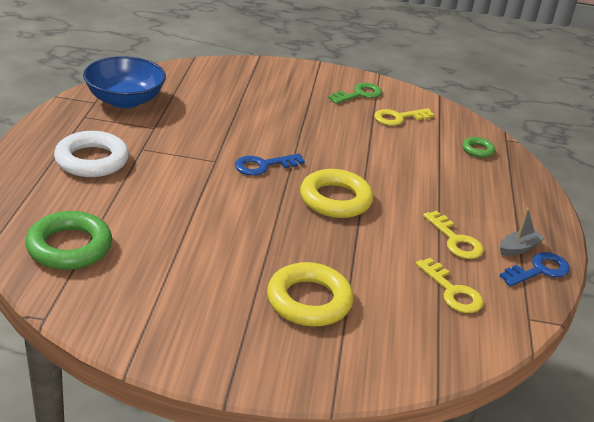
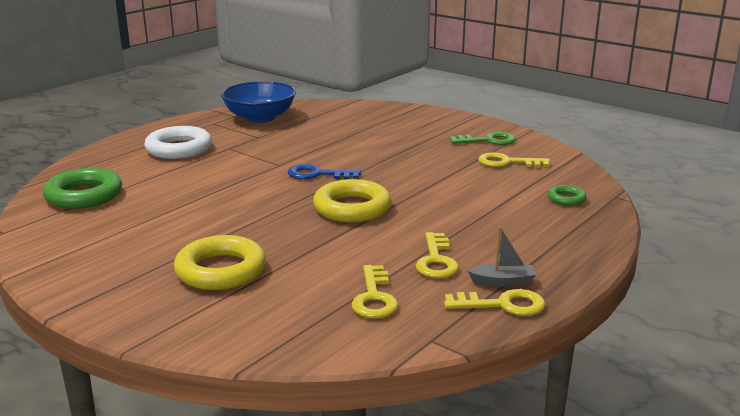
camera: 35 degrees right, 10 degrees down
blue key [500,252,570,287] -> yellow key [444,289,546,316]

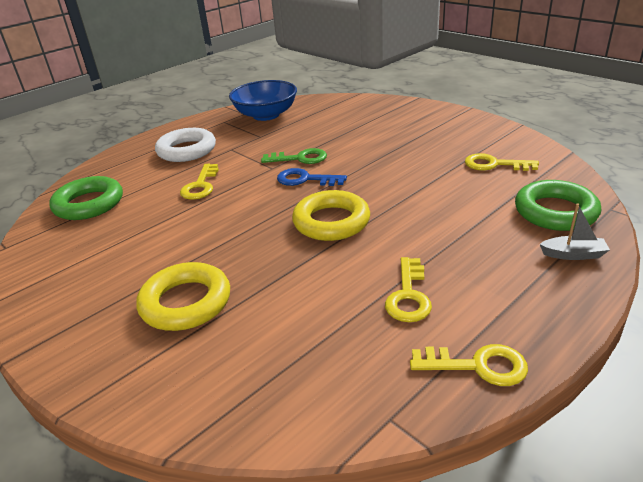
camera: 10 degrees right, 10 degrees up
yellow key [351,265,399,318] -> yellow key moved to [180,164,219,200]
green key [450,132,516,145] -> green key moved to [261,148,327,164]
grey boat [468,226,536,287] -> grey boat moved to [540,203,610,260]
green ring [548,185,587,206] -> green ring [515,180,601,231], size x2.00

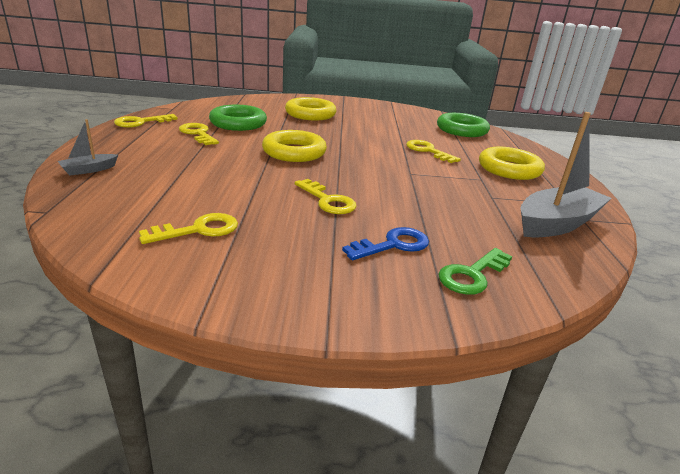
camera: 130 degrees right, 5 degrees down
white ring [155,128,216,162] -> yellow ring [479,147,545,180]
blue bowl [229,80,297,121] -> grey boat [521,112,611,238]
green key [261,148,327,164] -> green key moved to [438,248,512,295]
blue key [277,168,347,186] -> blue key moved to [342,227,429,260]
green ring [515,180,601,231] -> green ring moved to [209,105,267,131]
none -> yellow key [295,179,357,214]

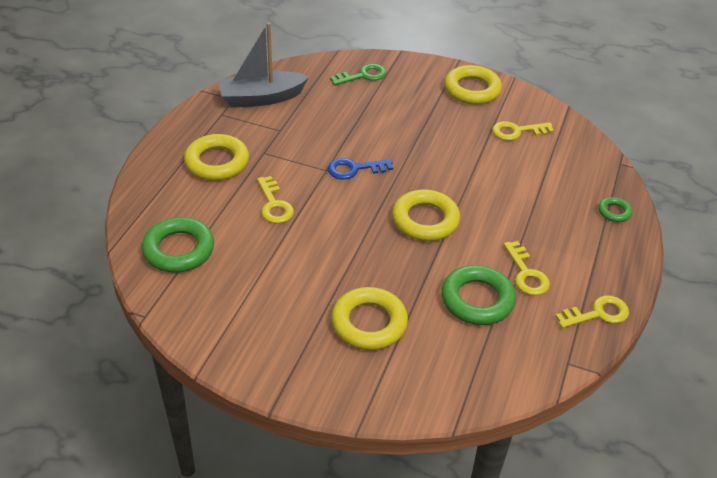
camera: 160 degrees left, 15 degrees up
grey boat [58,119,118,176] -> green ring [598,197,632,222]
yellow key [295,179,357,214] -> none
blue key [342,227,429,260] -> blue key moved to [328,158,393,180]
none -> yellow ring [444,65,502,105]

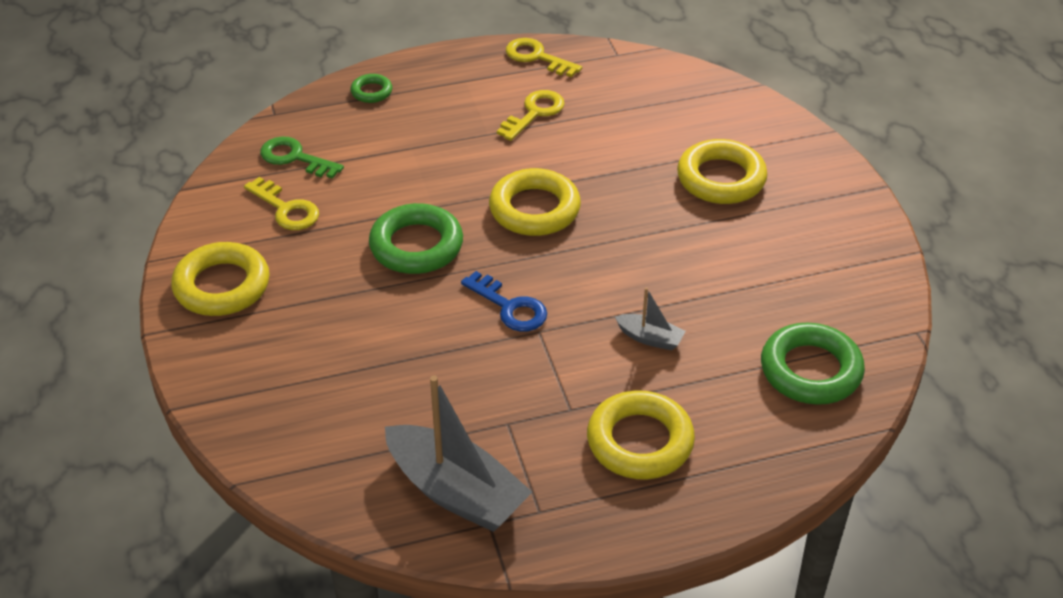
camera: 125 degrees left, 0 degrees up
yellow key [257,176,294,224] -> grey boat [615,287,685,350]
green key [330,64,386,86] -> green key moved to [260,137,344,179]
green ring [442,265,516,325] -> green ring moved to [369,203,463,274]

